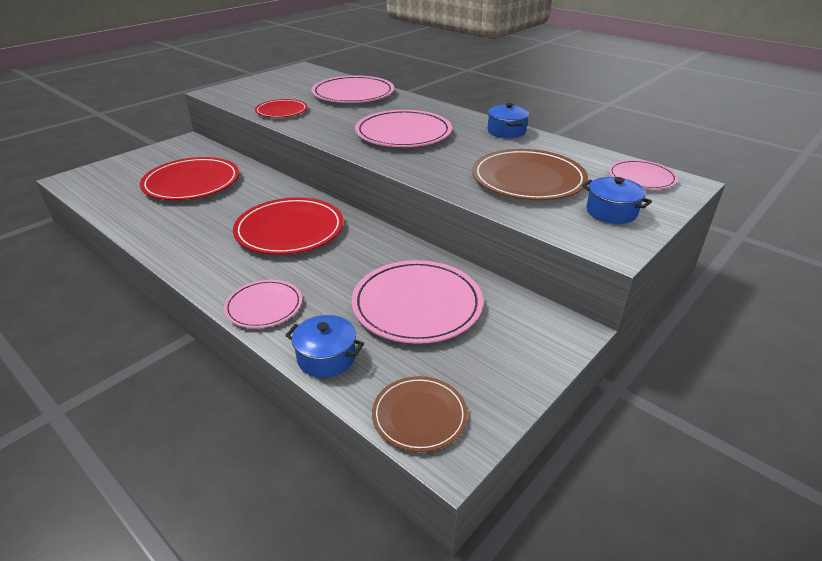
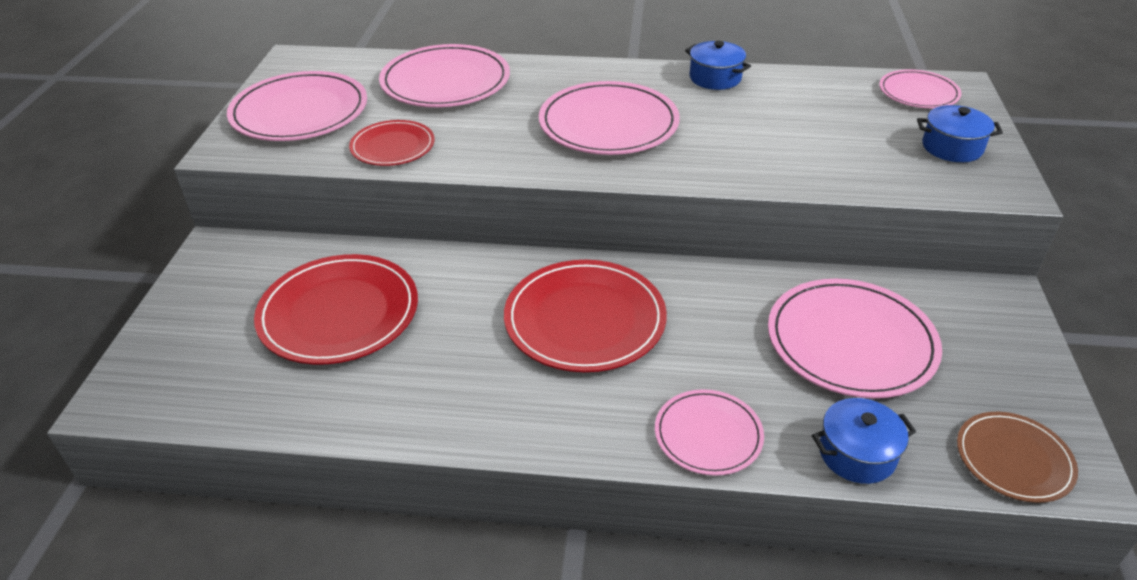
camera: 35 degrees left, 5 degrees up
brown plate [472,149,588,200] -> none
none -> pink plate [227,71,367,141]

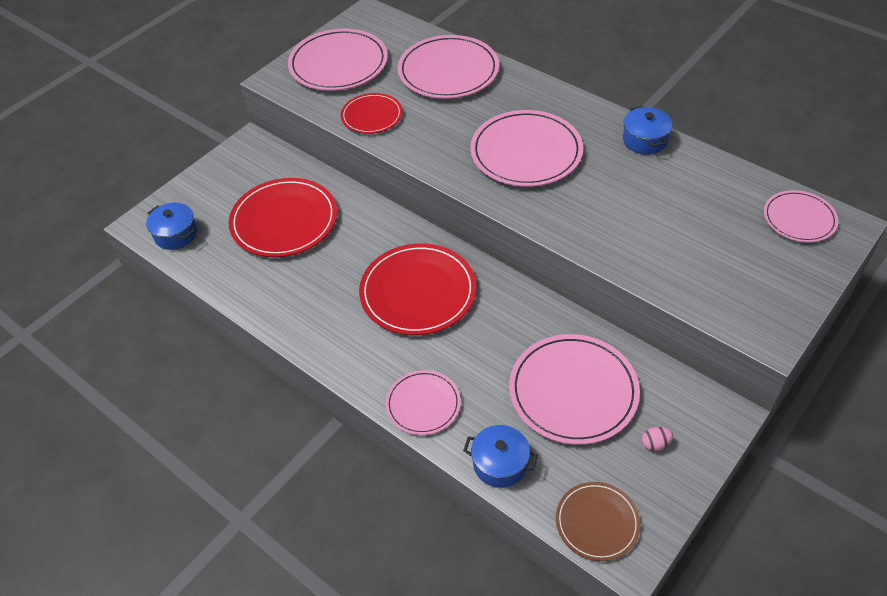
camera: 35 degrees right, 10 degrees up
blue pot [917,105,1003,162] -> blue pot moved to [146,203,197,250]
none -> pink egg [642,427,673,451]

